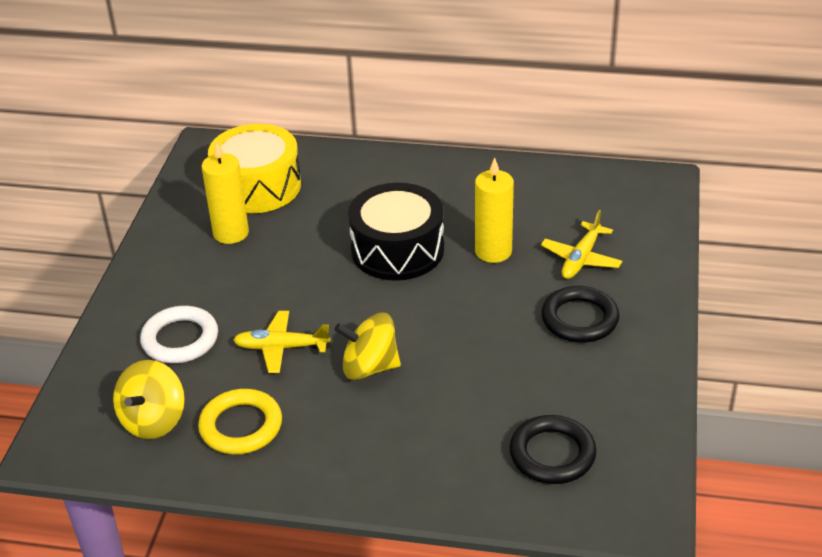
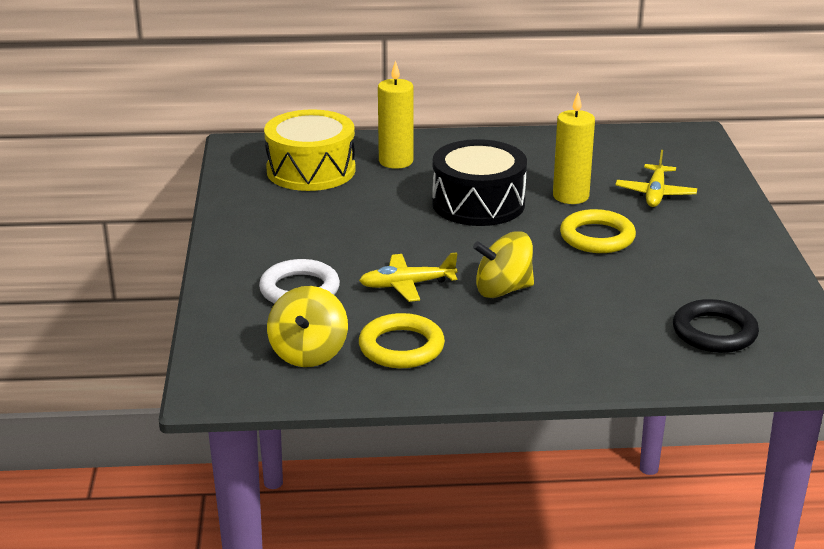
camera: 15 degrees left, 10 degrees down
yellow candle [201,141,249,244] -> yellow candle moved to [378,60,413,169]
black ring [541,286,620,343] -> none
none -> yellow ring [560,209,636,253]

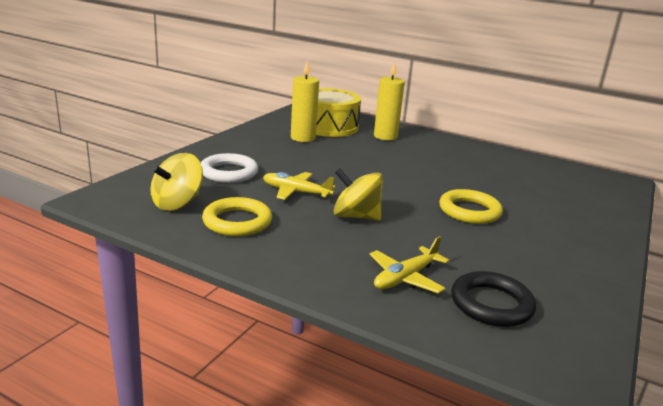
camera: 30 degrees right, 5 degrees down
black drum [432,139,527,226] -> none
yellow candle [553,93,595,204] -> yellow candle moved to [291,60,319,142]
yellow plane [615,150,697,207] -> yellow plane moved to [369,236,450,294]

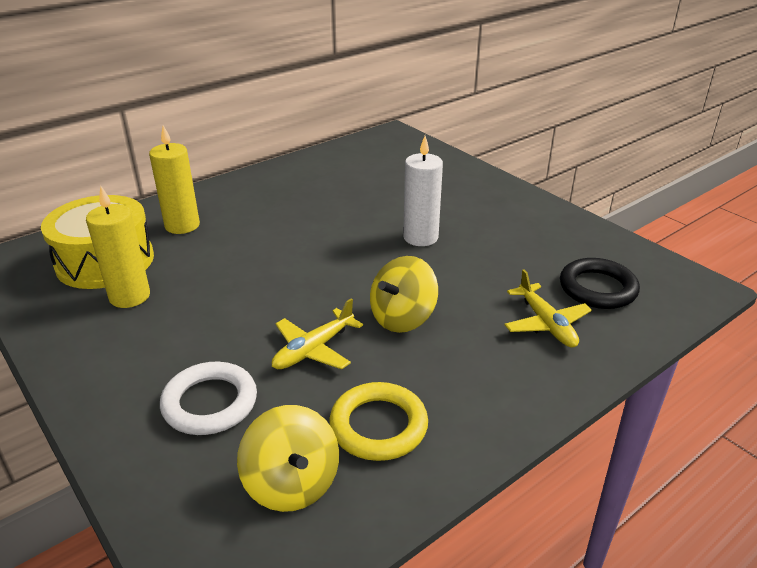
camera: 65 degrees left, 10 degrees up
yellow ring [439,189,503,224] -> white candle [403,136,443,246]

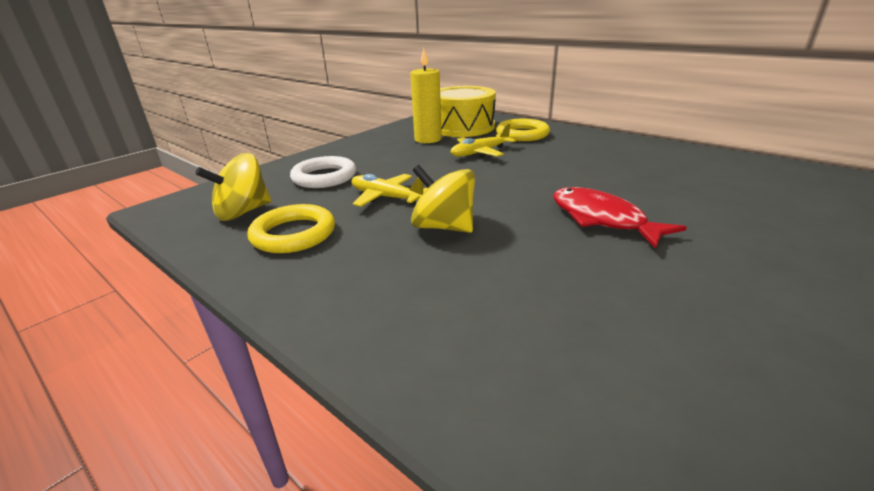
camera: 80 degrees right, 5 degrees down
yellow candle [149,125,200,234] -> yellow ring [496,119,550,141]
white candle [403,136,443,246] -> red fish [553,187,687,249]
yellow plane [504,270,592,348] -> yellow plane moved to [451,123,516,157]
black ring [560,258,640,309] -> none

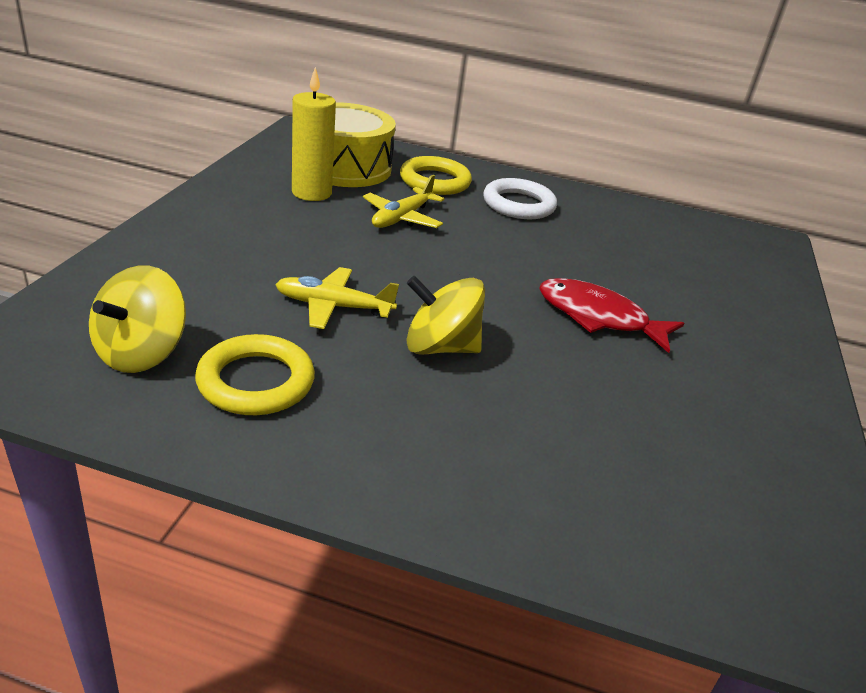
camera: 30 degrees left, 5 degrees up
white ring [290,156,356,188] -> white ring moved to [483,178,557,219]

